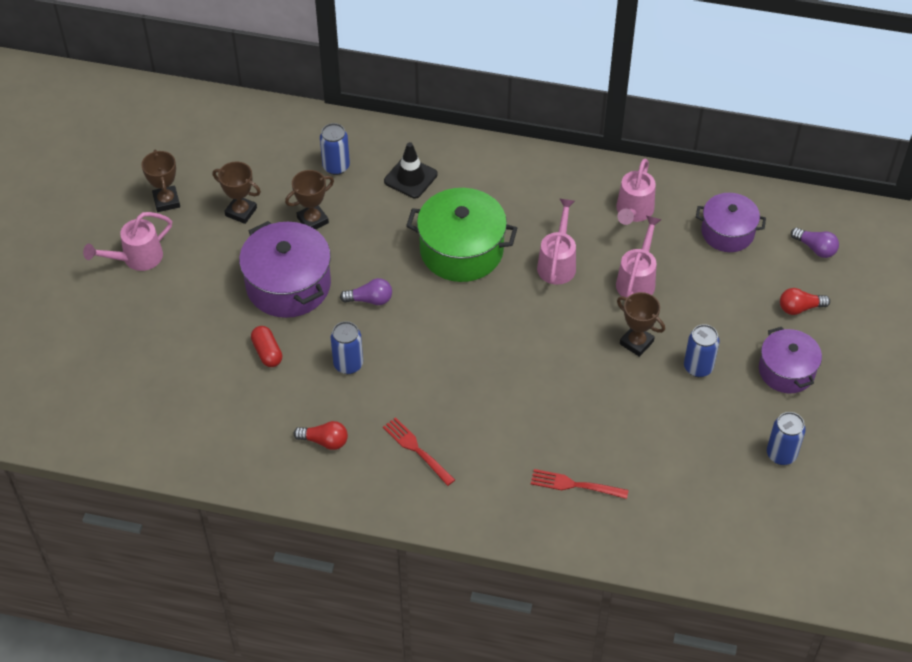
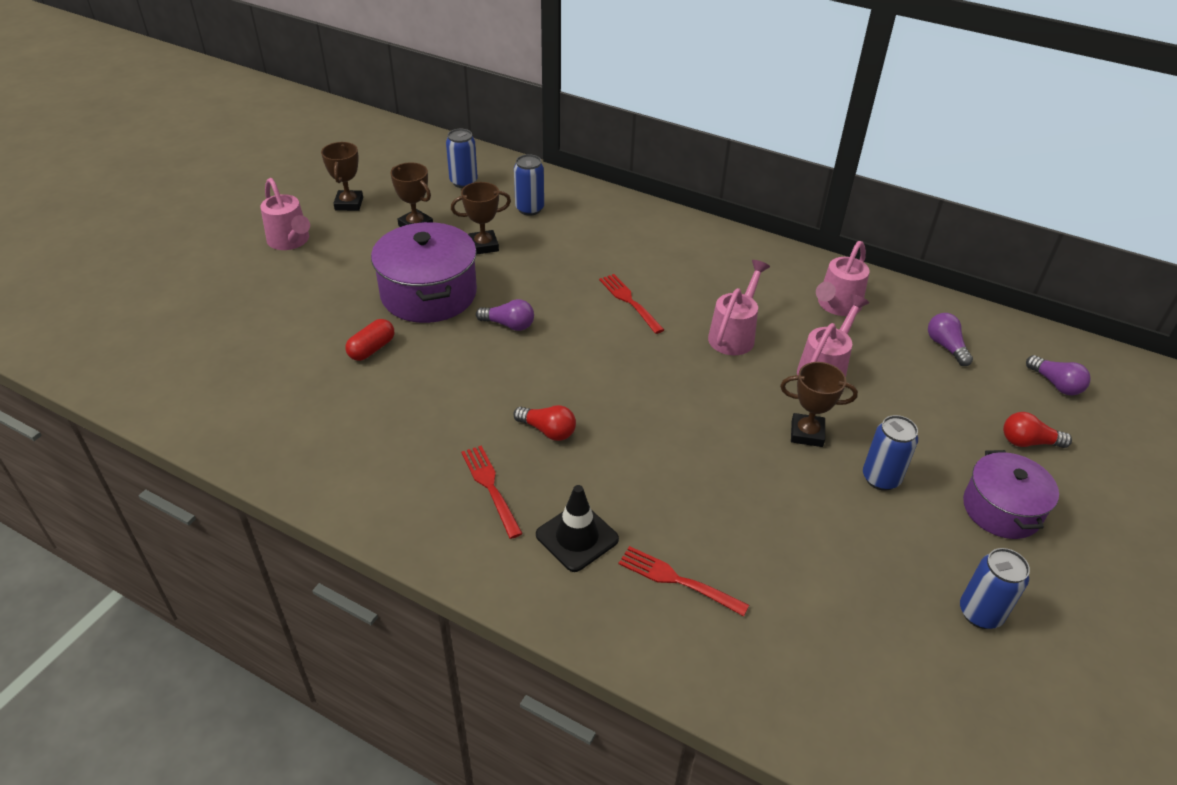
camera: 15 degrees right, 10 degrees down
pink watering can [83,212,172,271] -> pink watering can turned 105 degrees counterclockwise [260,178,310,250]
red capsule [251,326,282,367] -> red capsule turned 45 degrees clockwise [345,319,394,361]
red light bulb [294,421,348,450] -> red light bulb moved to [513,405,576,441]
blue can [331,321,363,374] -> blue can moved to [446,129,478,188]
black traffic cone [384,142,438,199] -> black traffic cone moved to [536,485,619,572]
green pot [406,188,517,282] -> red fork [599,274,664,334]
brown trophy [617,292,665,357] -> brown trophy turned 45 degrees counterclockwise [780,362,858,447]
purple pot [696,193,766,252] -> purple light bulb [928,313,973,366]

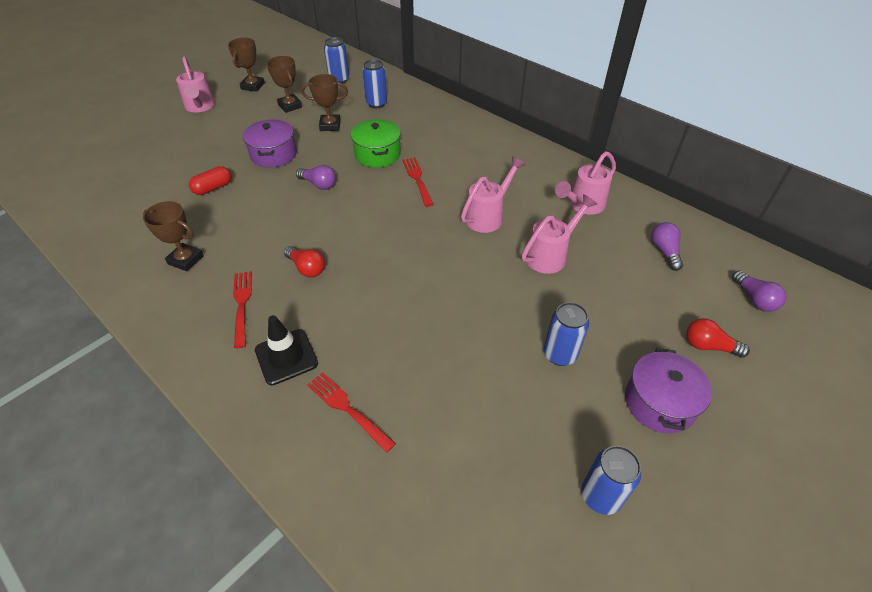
camera: 15 degrees right, 5 degrees up
purple pot [371,222,477,323] -> purple pot [243,119,297,168], size x0.64
brown trophy [780,362,858,447] -> brown trophy moved to [143,201,204,272]
none -> green pot [351,119,401,167]

